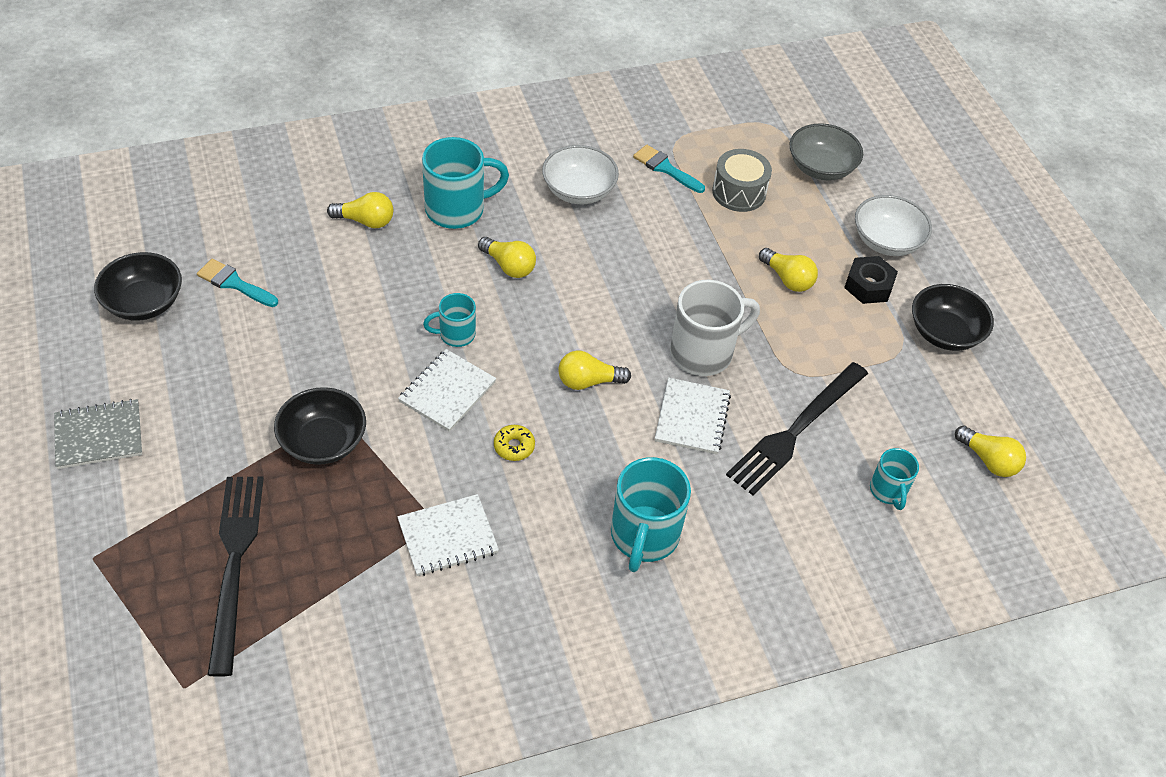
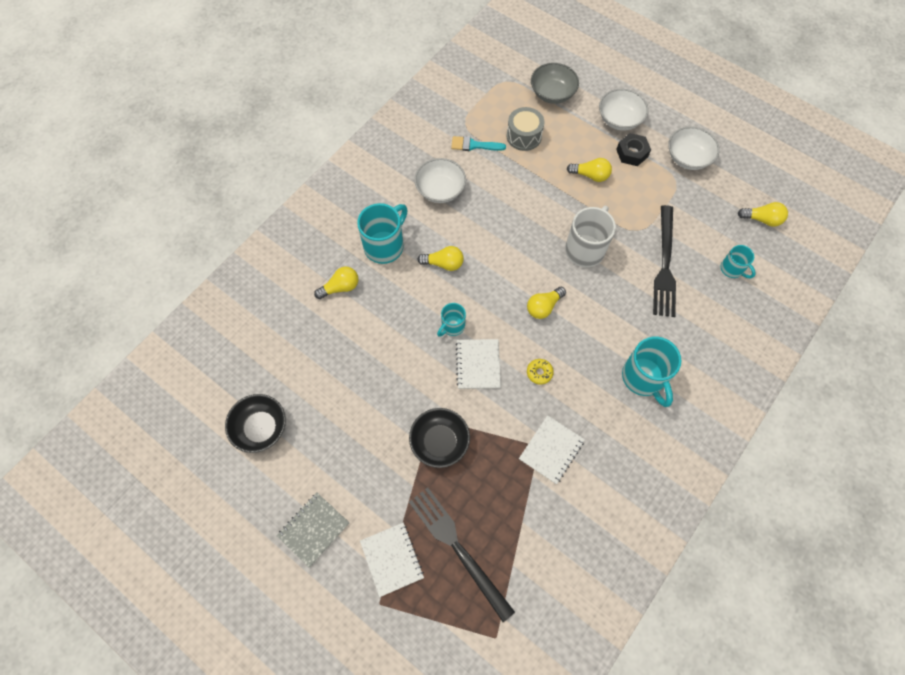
camera: 30 degrees left, 15 degrees up
turquoise brush [197,259,278,307] -> none
white notebook [655,378,731,454] -> white notebook moved to [360,523,424,597]
black bowl [912,284,994,351] -> white bowl [668,126,720,170]

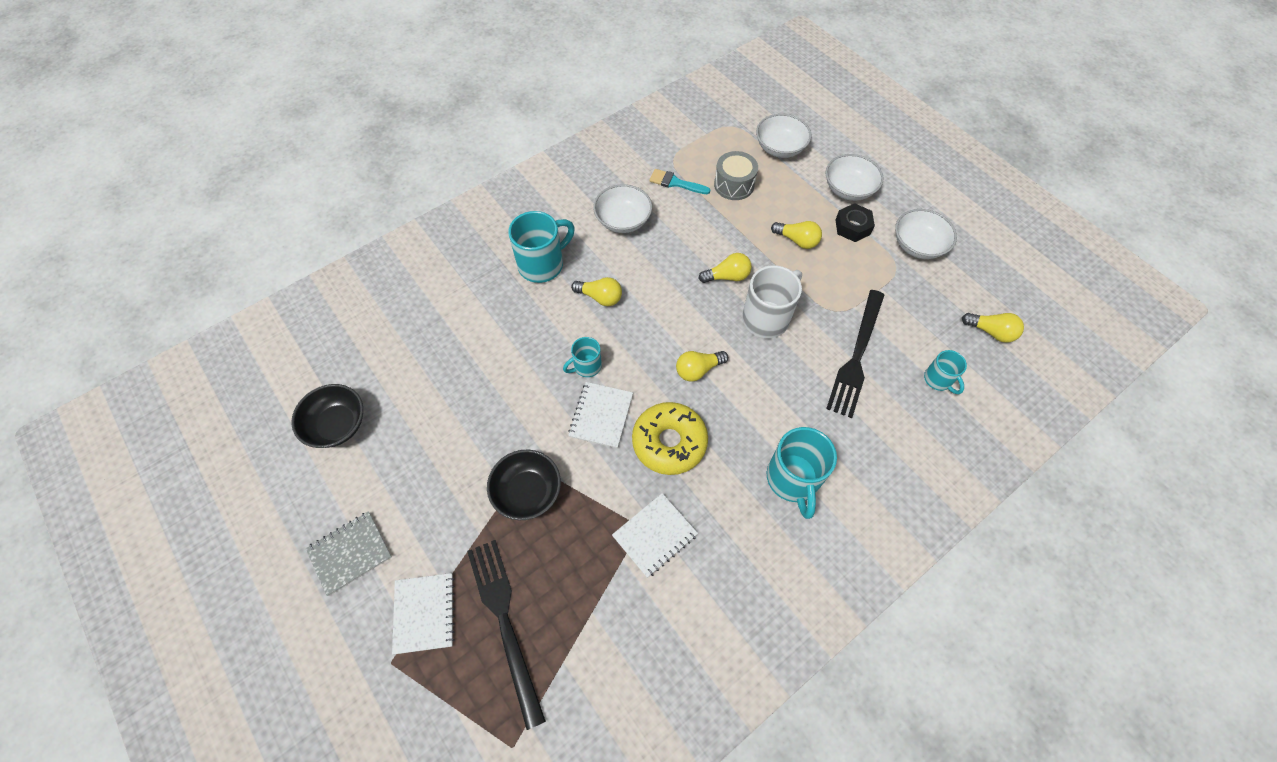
camera: 15 degrees right, 5 degrees down
yellow light bulb [314,266,359,299] -> yellow light bulb moved to [698,253,752,283]
yellow donut [527,359,554,385] -> yellow donut [632,402,708,475], size x2.33
grey bowl [531,63,579,104] -> white bowl [756,114,811,158]

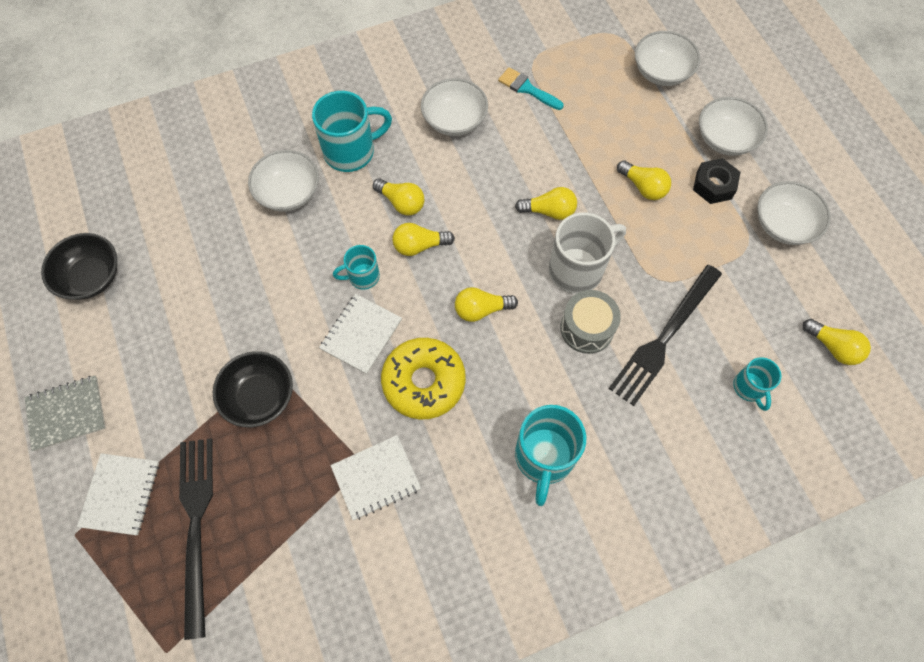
camera: 15 degrees right, 5 degrees up
grey drum [714,151,758,200] -> grey drum moved to [560,290,621,354]
none -> white bowl [248,150,319,212]
none -> yellow light bulb [393,223,455,256]

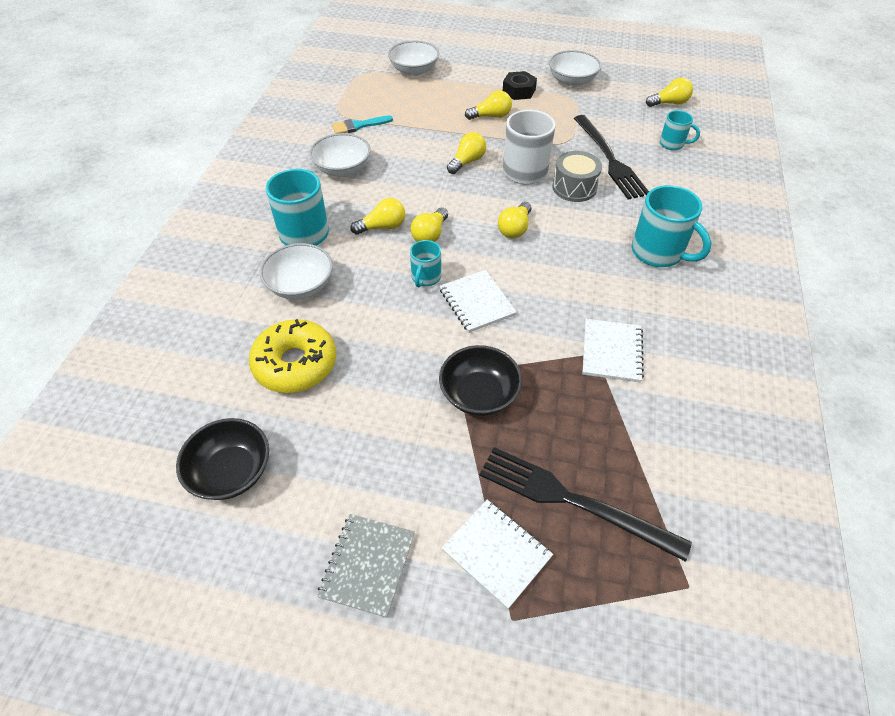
camera: 55 degrees left, 15 degrees down
yellow donut [381,338,466,419] -> yellow donut moved to [249,319,336,393]
white bowl [699,97,768,156] -> none

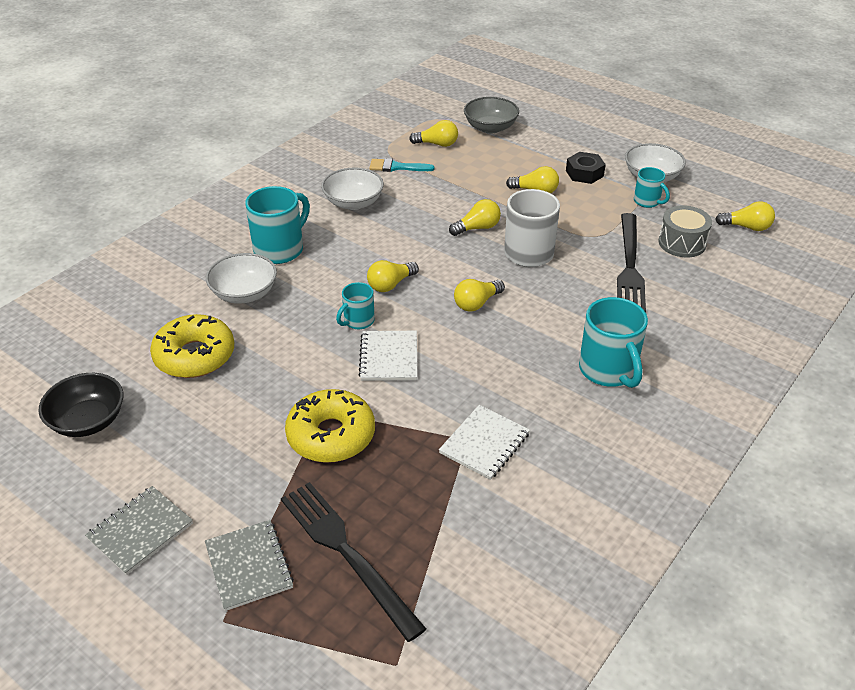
camera: 25 degrees right, 10 degrees down
yellow light bulb [351,198,405,235] -> yellow light bulb moved to [409,120,458,147]
white bowl [388,41,439,76] -> grey bowl [464,97,519,133]
black bowl [439,345,522,416] -> yellow donut [285,389,375,463]
white notebook [441,500,553,609] -> grey notebook [205,520,294,611]
grey drum [553,151,602,202] -> grey drum moved to [658,205,712,257]
turquoise mug [660,110,700,150] -> turquoise mug moved to [634,167,670,208]

